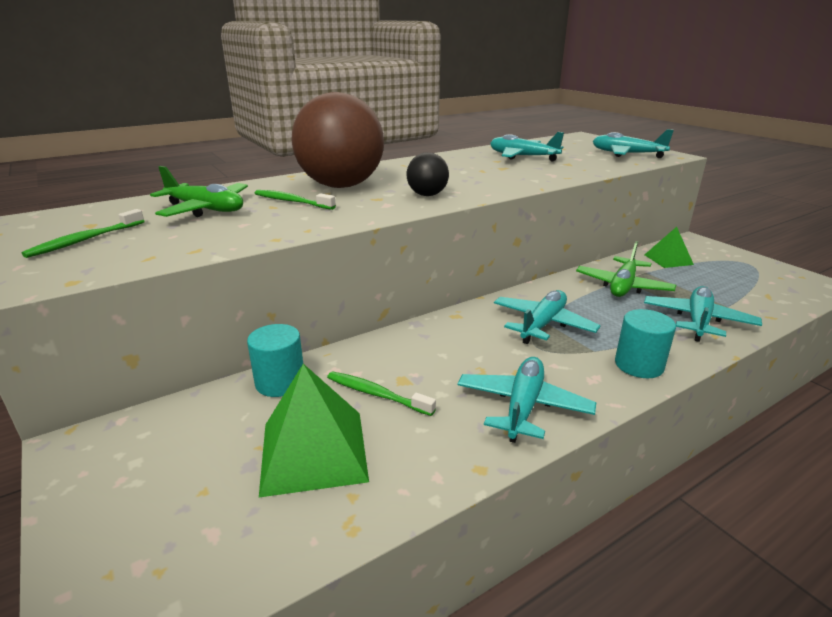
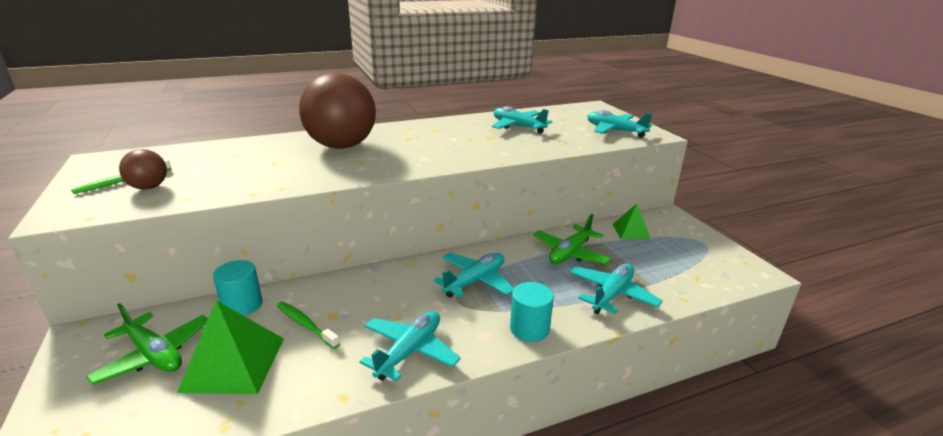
camera: 10 degrees right, 0 degrees up
green plane [150,166,248,217] -> green plane moved to [86,303,208,385]
green toothbrush [255,190,336,210] -> none
black ball [407,152,449,196] -> none
none -> brown ball [119,149,167,190]

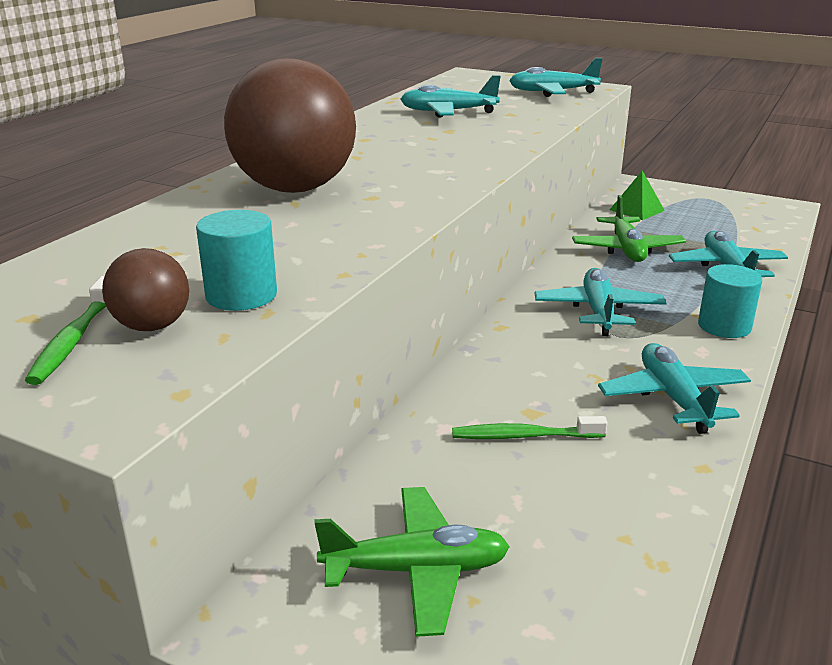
camera: 40 degrees left, 0 degrees up
green pyramid [177,300,284,394] -> none
turquoise cylinder [213,260,263,316] -> turquoise cylinder moved to [196,210,277,311]

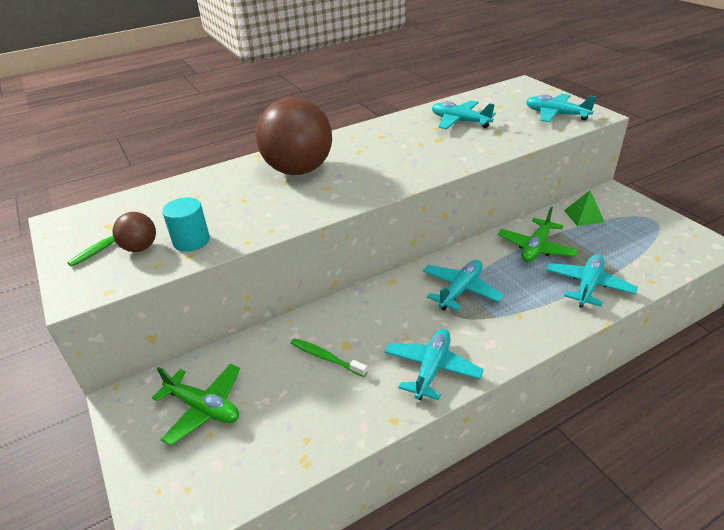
camera: 35 degrees right, 10 degrees up
turquoise cylinder [698,264,762,338] -> none

